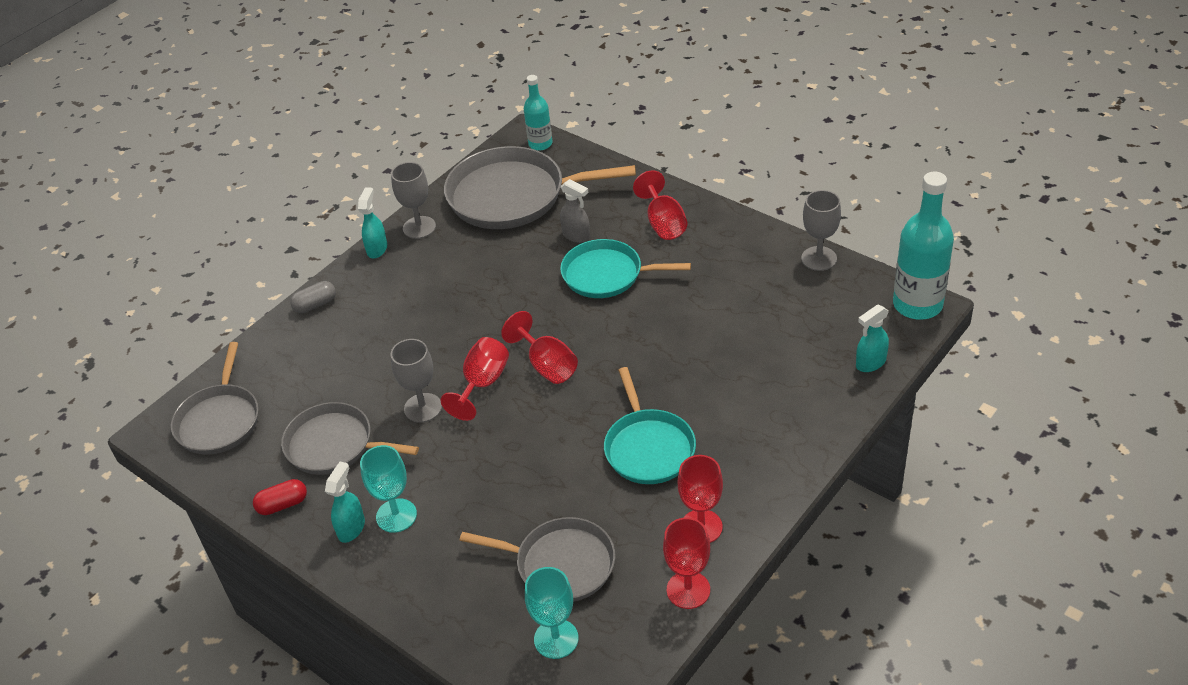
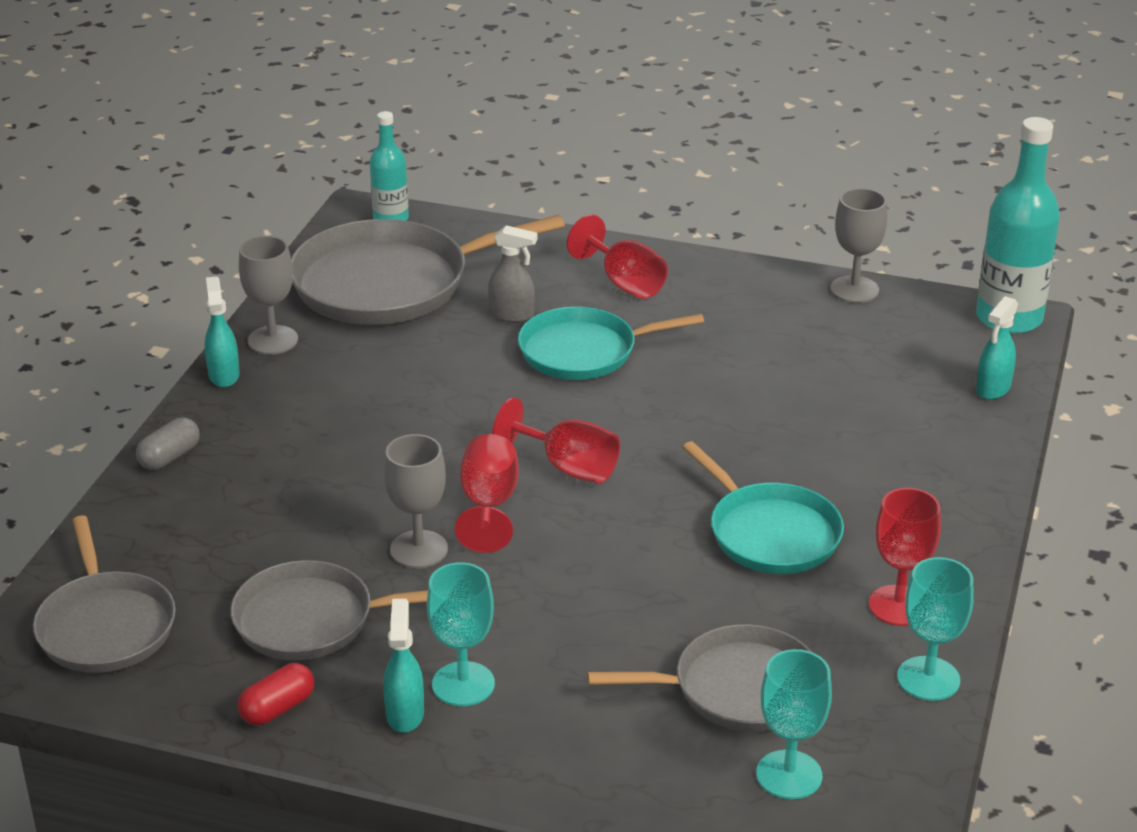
camera: 25 degrees left, 10 degrees down
red goblet [663,518,710,609] -> turquoise goblet [897,557,974,701]

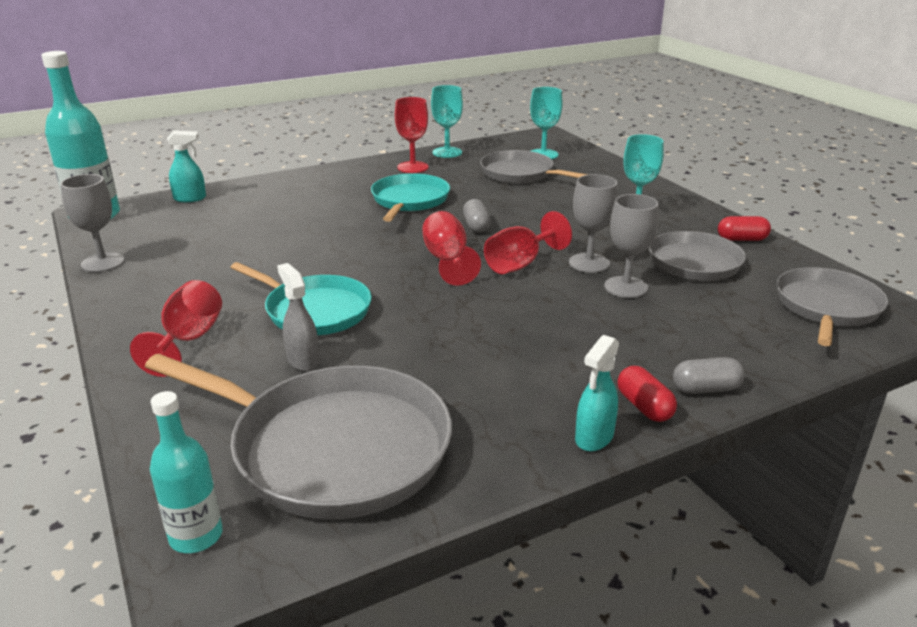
camera: 135 degrees left, 5 degrees down
grey goblet [239,236,298,355] -> grey goblet moved to [604,194,659,298]
turquoise spray bottle [383,599,424,733] -> none
none -> grey capsule [463,199,491,233]
none -> red capsule [618,366,677,422]

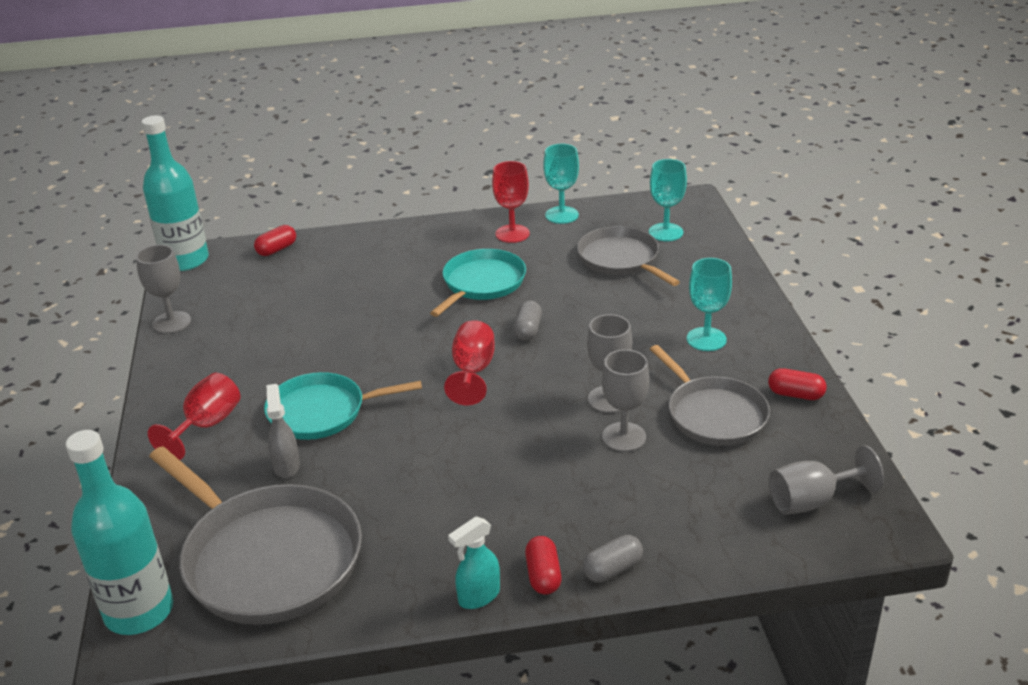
camera: 20 degrees right, 5 degrees up
turquoise bottle [150,391,223,553] -> turquoise bottle [66,430,173,635], size x1.73
turquoise spray bottle [167,130,206,202] -> red capsule [254,225,296,256]
turquoise pan [230,262,372,335] -> turquoise pan turned 120 degrees clockwise [264,372,422,440]
red goblet [484,211,572,274] -> none
grey capsule [673,357,745,394] -> grey capsule turned 45 degrees counterclockwise [583,535,643,582]
grey pan [776,267,888,346] -> grey goblet [769,446,884,515]

